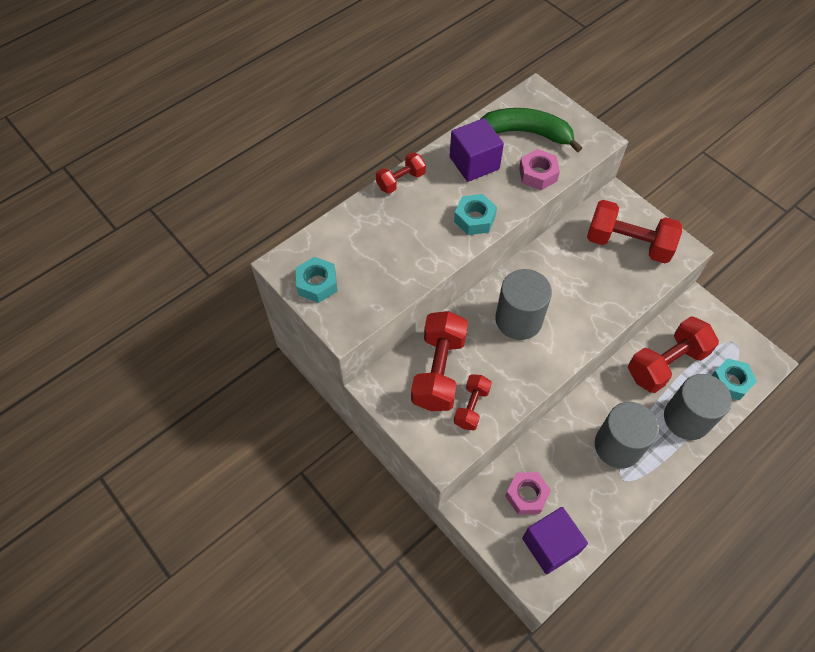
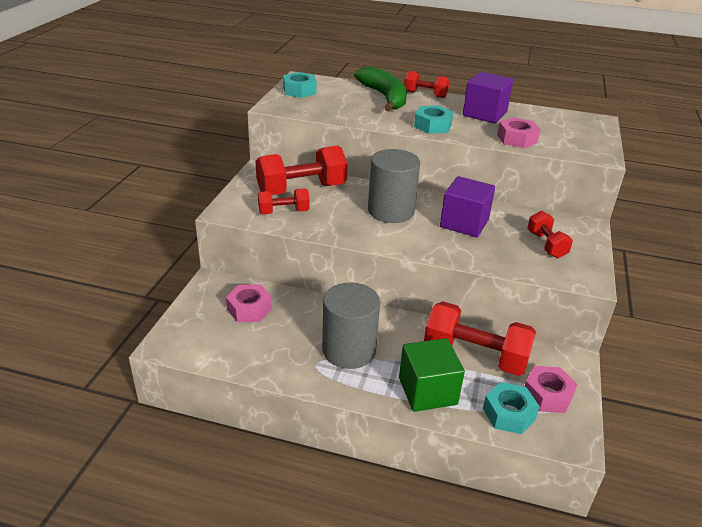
camera: 55 degrees right, 25 degrees down
green banana [480,108,582,153] -> green banana moved to [354,66,407,111]
purple cube [522,507,588,574] -> purple cube moved to [440,176,495,237]
red dumbbell [587,200,682,263] -> red dumbbell [527,211,573,258], size x0.55
grey cylinder [664,374,732,440] -> green cube [399,338,465,412]
none -> pink nut [524,366,577,413]

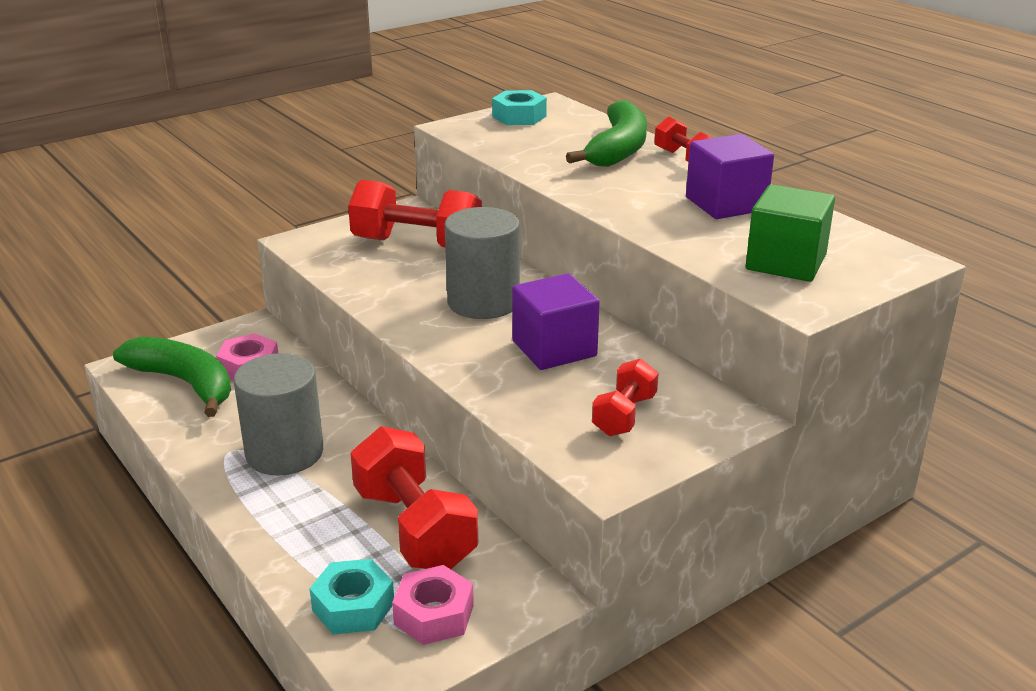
camera: 40 degrees right, 5 degrees down
red dumbbell [258,188,310,214] -> none
green cube [399,338,465,412] -> green cube moved to [746,184,835,282]
turquoise nut [414,105,453,134] -> none
pink nut [497,117,541,148] -> none
none -> green banana [113,337,231,417]

